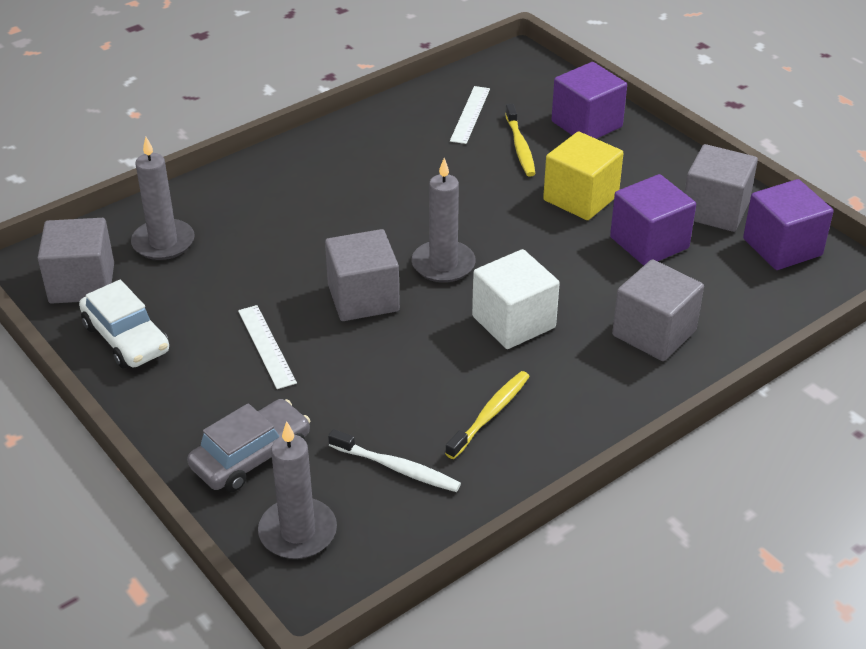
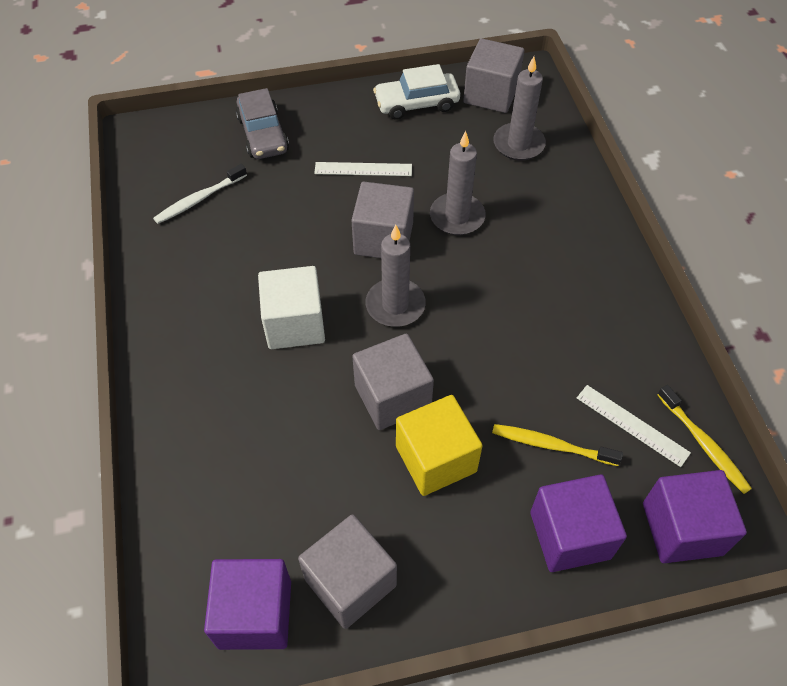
camera: 115 degrees right, 15 degrees up
grey candle [258,421,337,559] -> grey candle moved to [430,131,486,235]
yellow toothbrush [445,371,530,459] -> yellow toothbrush moved to [658,385,752,494]
purple cube [610,174,696,266] -> purple cube moved to [643,470,747,563]
grey cube [612,259,704,361] -> grey cube moved to [352,334,434,430]

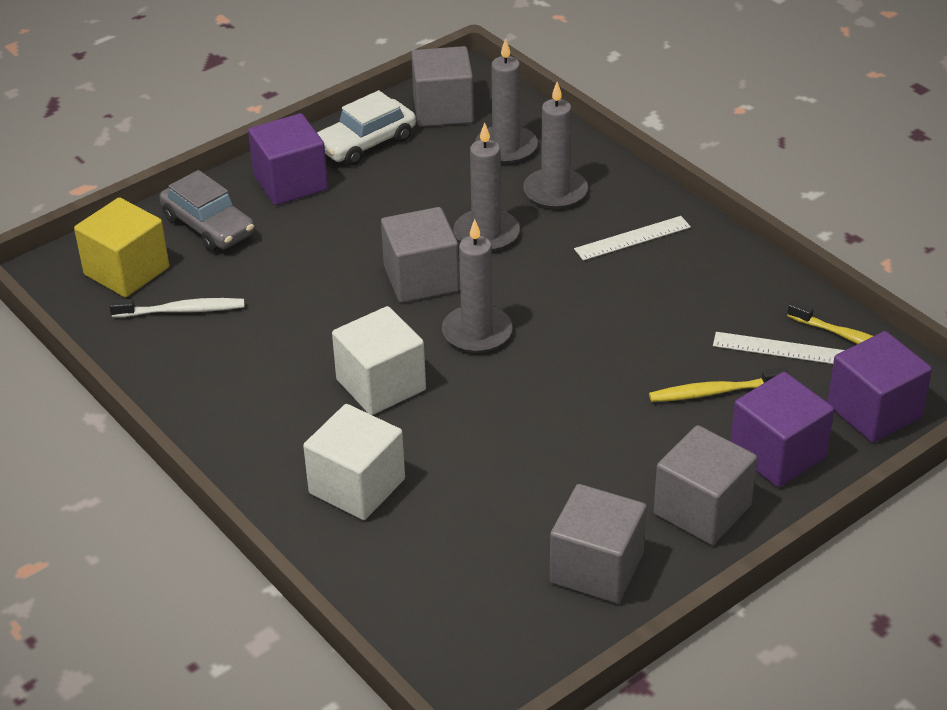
camera: 25 degrees left, 15 degrees down
white toothbrush [153,164,247,224] -> white toothbrush turned 120 degrees counterclockwise [109,298,245,317]
purple cube [204,559,291,650] -> purple cube moved to [248,113,328,205]
white ruler [314,162,412,176] -> white ruler moved to [574,216,691,261]
grey cube [352,334,434,430] -> grey cube moved to [654,425,757,545]
yellow cube [396,395,483,496] -> yellow cube moved to [74,197,169,297]
none -> white cube [303,404,405,520]
none -> grey candle [523,82,588,209]

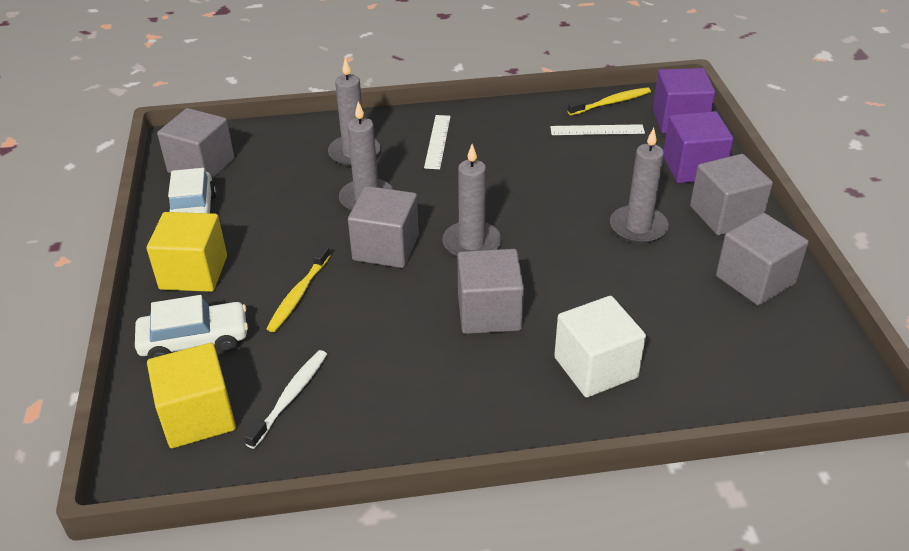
camera: 60 degrees left, 0 degrees up
grey car [159,170,255,252] -> white car [135,295,248,359]
purple cube [248,113,328,205] -> yellow cube [147,212,227,292]
white cube [332,306,426,415] -> grey cube [458,249,524,334]
grey candle [475,38,538,164] -> grey candle moved to [610,128,669,243]
yellow toothbrush [649,367,789,402] -> yellow toothbrush moved to [266,245,331,332]
white ruler [713,332,845,364] -> white ruler turned 45 degrees clockwise [550,124,645,135]

